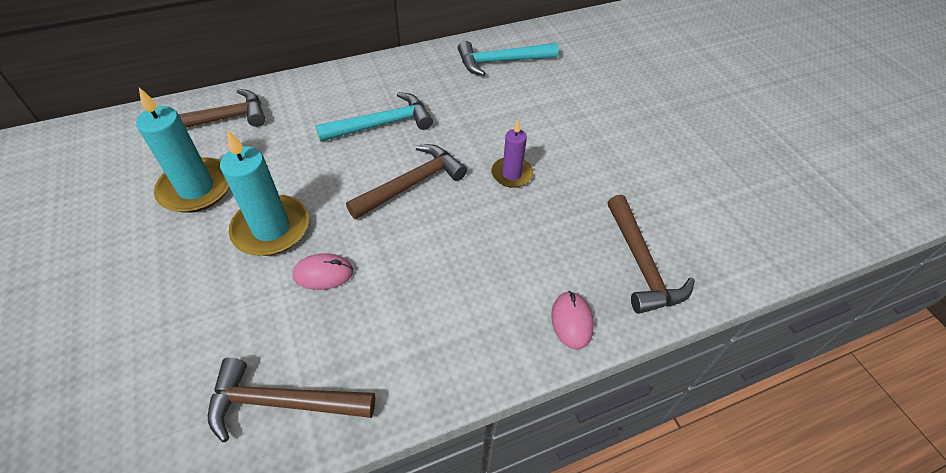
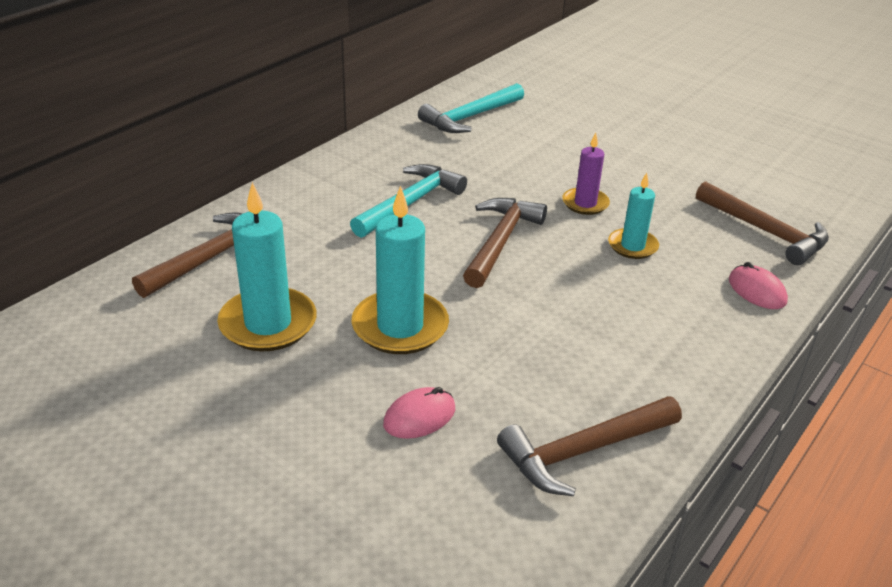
camera: 30 degrees left, 15 degrees down
pink mouse [292,253,353,290] -> pink mouse moved to [383,387,455,439]
none -> turquoise candle [608,173,659,259]

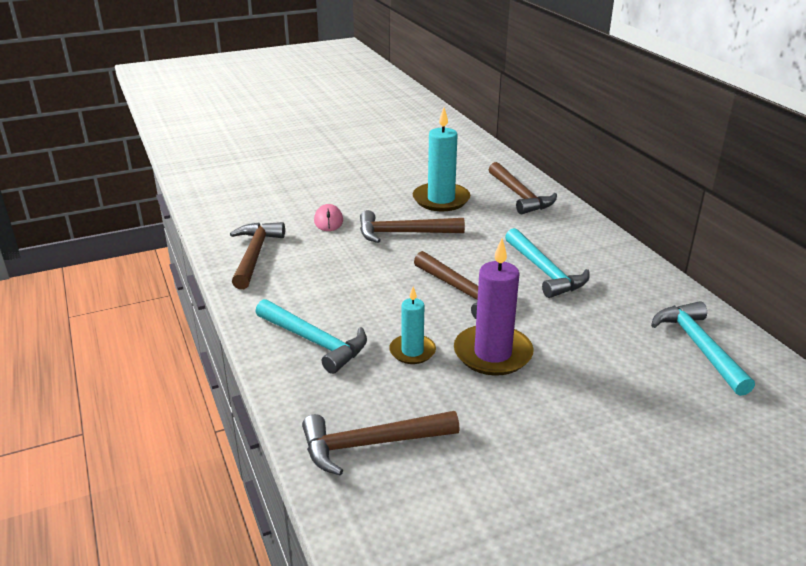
camera: 120 degrees right, 5 degrees down
turquoise candle [351,186,449,354] -> brown hammer [360,210,465,243]
purple candle [562,133,610,215] -> purple candle [454,238,534,376], size x1.69
pink mouse [729,262,788,309] -> none
none -> turquoise hammer [256,299,367,374]

